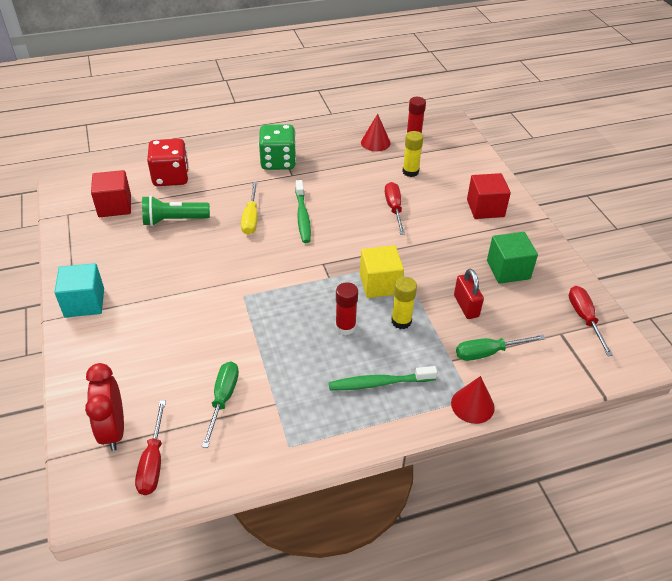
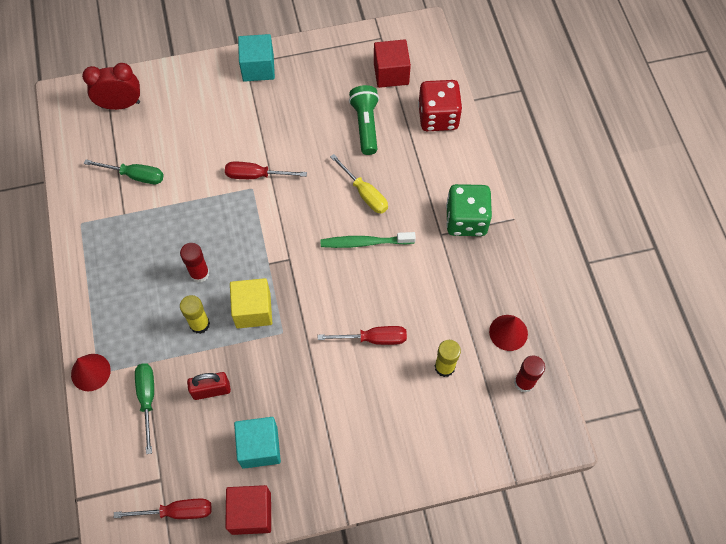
camera: 95 degrees right, 20 degrees up
red screwdriver [135,400,166,495] -> red screwdriver moved to [225,162,307,179]
yellow screwdriver [241,182,258,235] -> yellow screwdriver turned 135 degrees counterclockwise [330,154,388,214]
green toothbrush [329,366,437,390] -> none
red cube [467,173,511,219] -> red cube moved to [225,485,271,535]
green cube [487,232,538,284] -> turquoise cube [234,417,281,469]

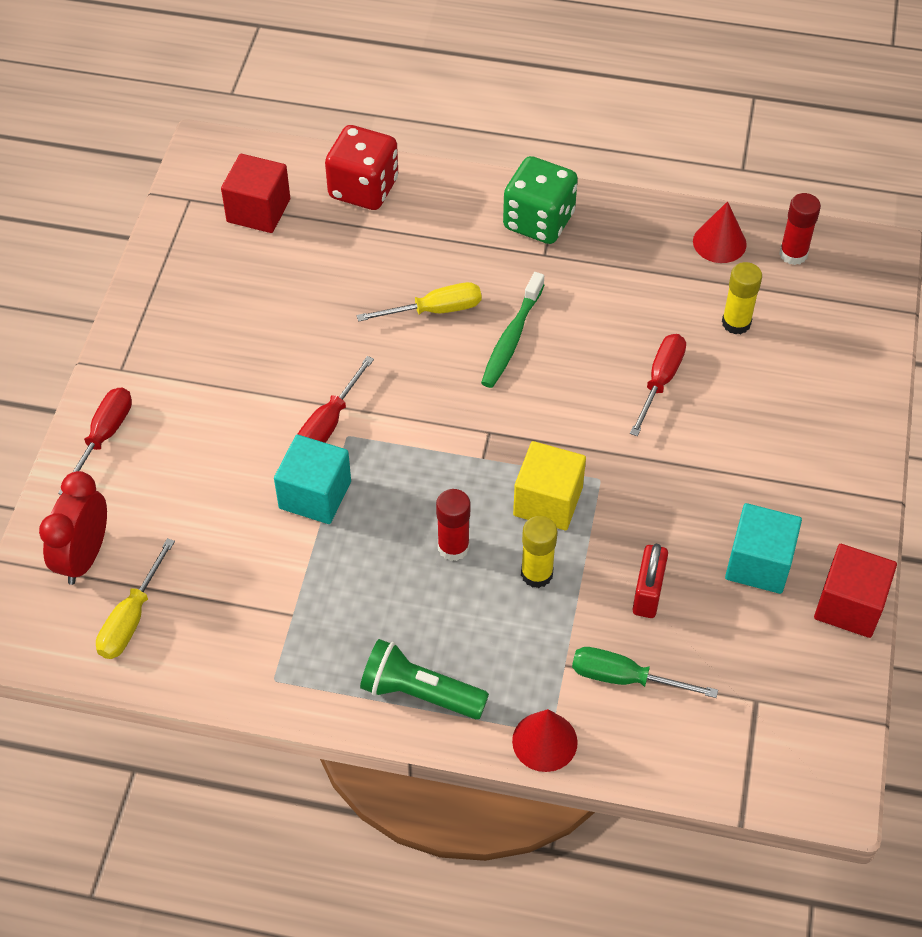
camera: 65 degrees left, 10 degrees down
green screwdriver [84,159,164,184] -> none
red screwdriver [114,498,212,519] -> red screwdriver moved to [58,387,132,495]
turquoise cube [238,34,275,82] -> turquoise cube moved to [274,435,351,524]
green flashlight [349,85,379,155] -> green flashlight moved to [360,639,489,719]
none -> yellow screwdriver [96,538,175,659]

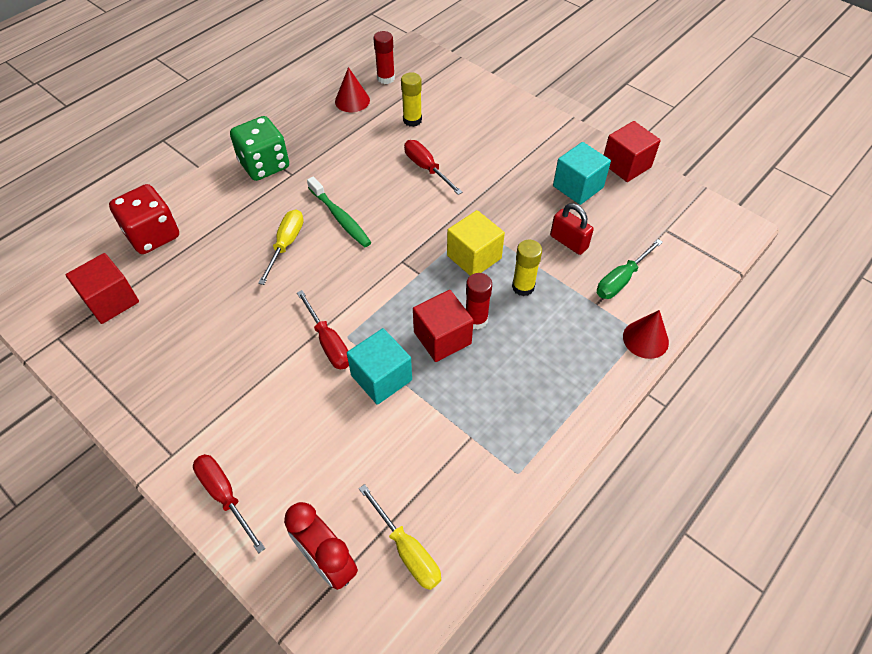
camera: 60 degrees left, 0 degrees up
green flashlight [360,639,489,719] -> none
none -> red cube [413,290,474,362]

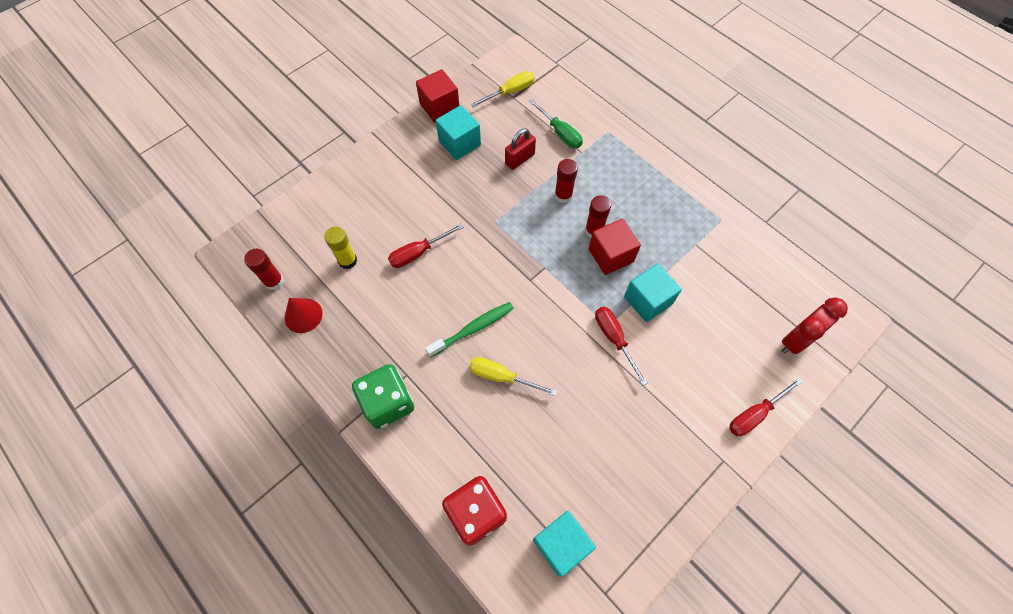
camera: 85 degrees left, 10 degrees up
red cube [66,253,139,324] -> turquoise cube [533,511,596,576]
red screwdriver [297,290,349,369] -> red screwdriver turned 90 degrees counterclockwise [595,307,648,386]
yellow screwdriver [359,484,441,590] -> yellow screwdriver moved to [471,71,534,107]
yellow cube [447,210,505,276] -> none
yellow glue stick [512,240,542,296] -> red glue stick [555,159,578,203]
red cone [623,310,669,359] -> none

